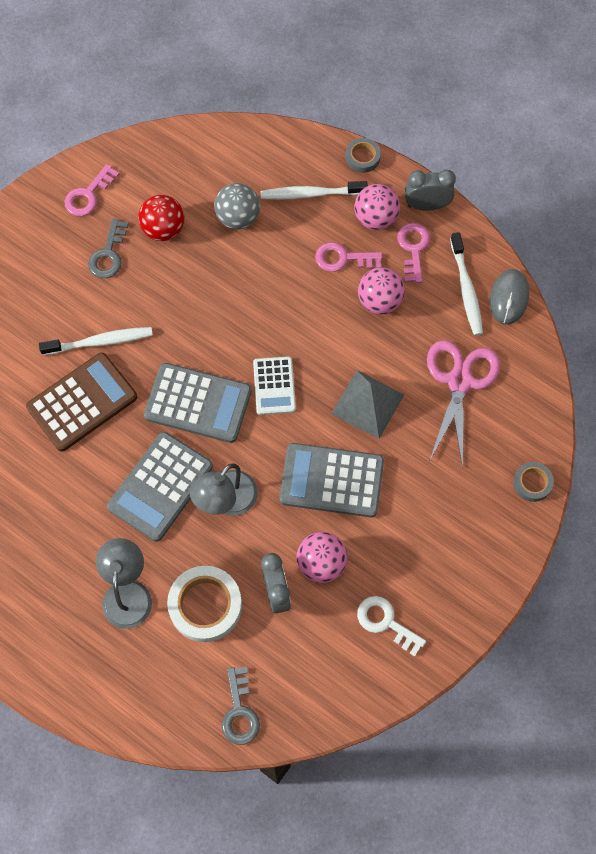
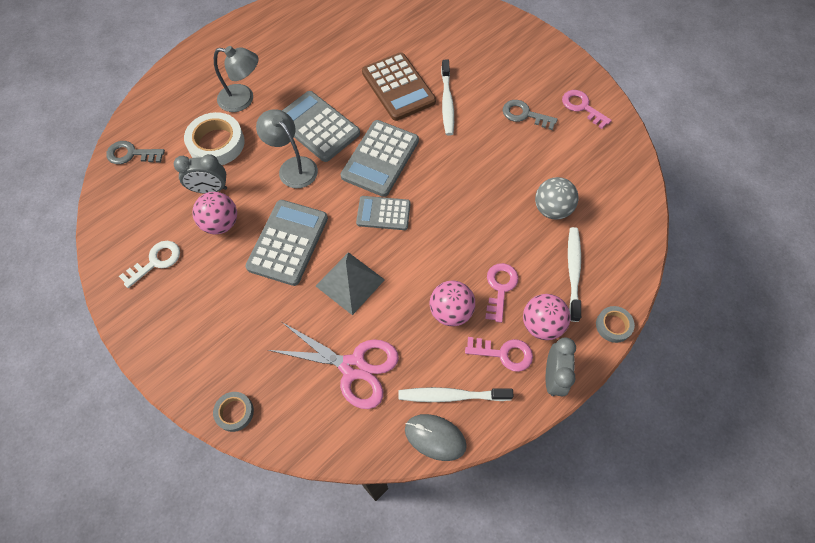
camera: 100 degrees right, 5 degrees down
red ball [138,195,184,241] -> none
white calculator [253,356,296,415] -> grey calculator [356,196,411,230]

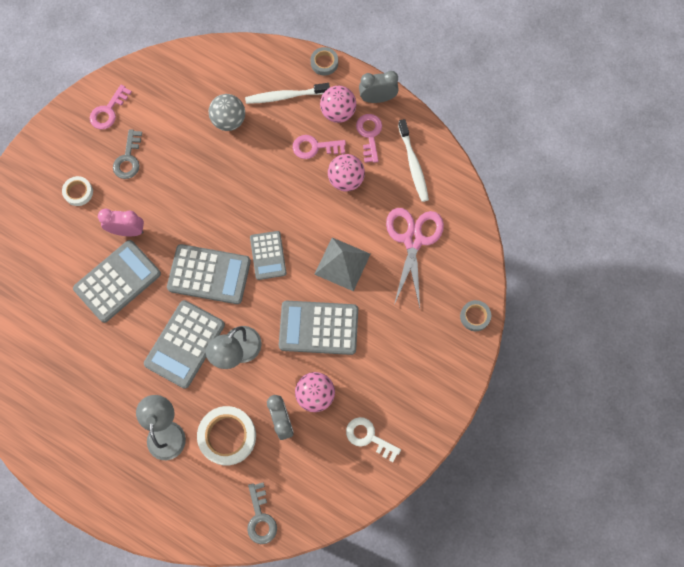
camera: 105 degrees left, 10 degrees up
brown calculator [362,52,436,121] -> grey calculator [73,240,161,323]
grey mouse [405,414,467,461] -> none
white toothbrush [441,60,454,136] -> pink clock [98,209,144,236]
none -> white tape [62,176,93,206]

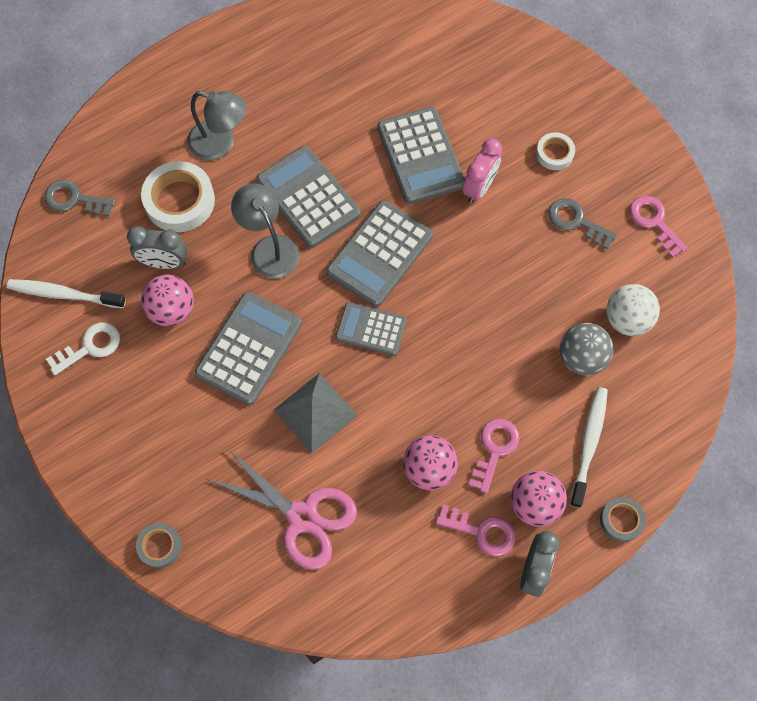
camera: 115 degrees right, 5 degrees down
white toothbrush [398,119,429,202] -> white toothbrush moved to [7,279,126,308]
none -> white ball [606,284,660,336]

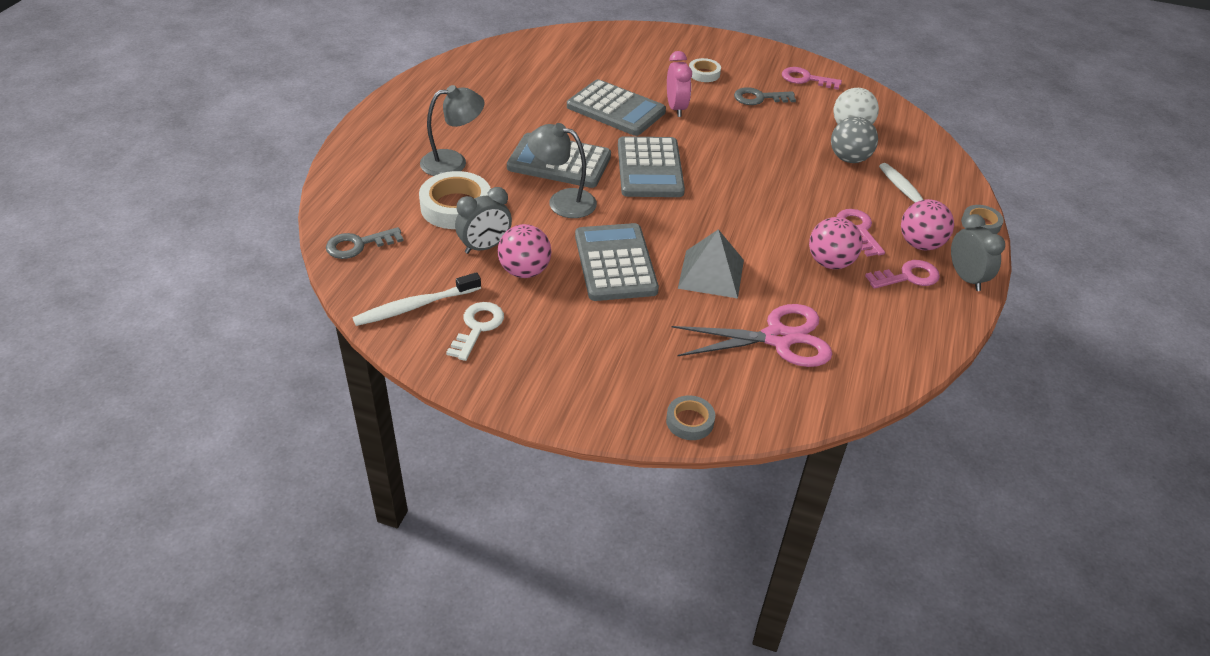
camera: 40 degrees left, 25 degrees down
grey calculator [335,302,407,356] -> none

